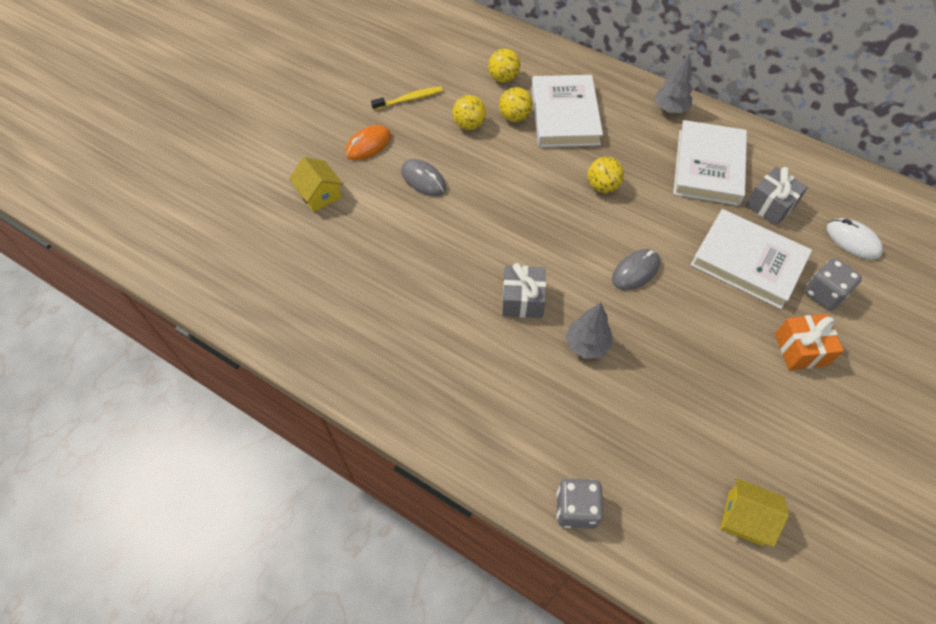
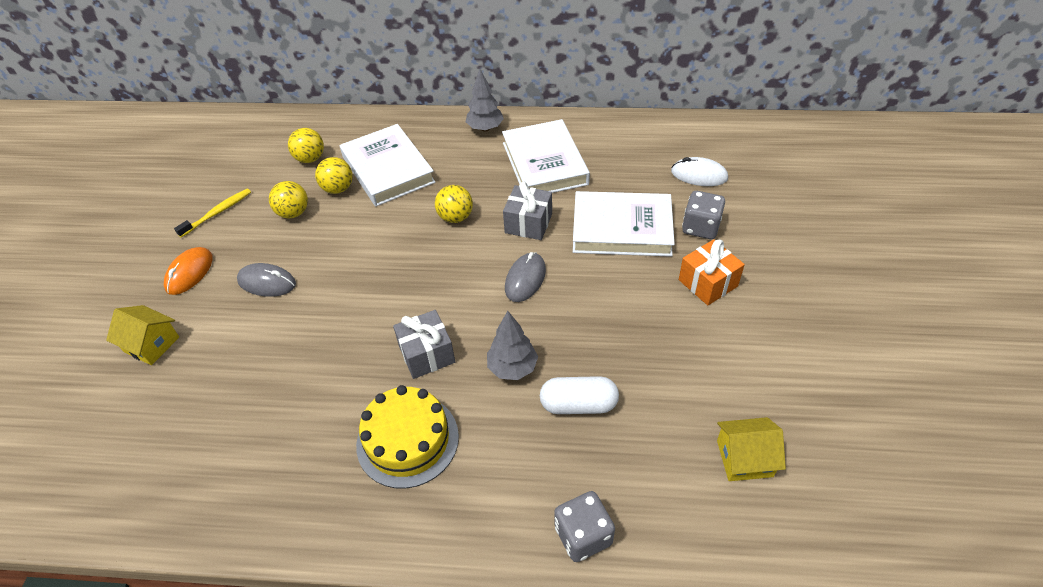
camera: 25 degrees left, 10 degrees down
grey gift [745,167,808,226] -> grey gift moved to [503,182,552,240]
none -> yellow cake [356,385,459,489]
none -> white capsule [540,376,619,414]

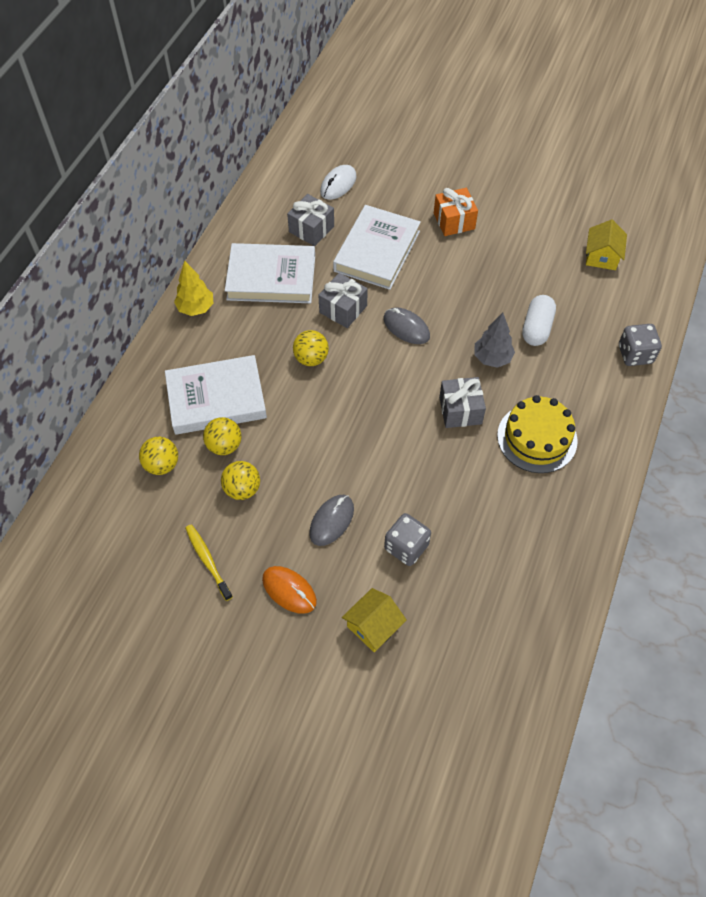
camera: 75 degrees left, 10 degrees up
grey tree [466,68,504,132] -> yellow tree [174,260,213,316]
grey dice [682,191,725,239] -> grey dice moved to [384,513,431,566]
none -> grey gift [287,194,334,246]

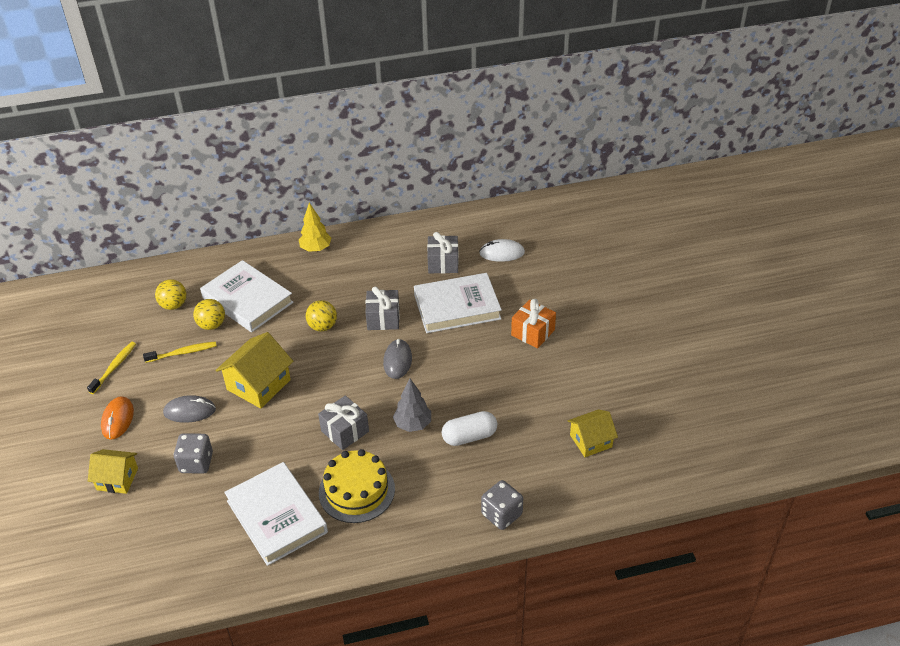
camera: 55 degrees right, 15 degrees down
yellow ball [221,461,260,500] -> yellow toothbrush [143,341,217,363]
white book [225,243,315,303] -> white book moved to [224,462,328,566]
none -> yellow house [215,332,293,409]

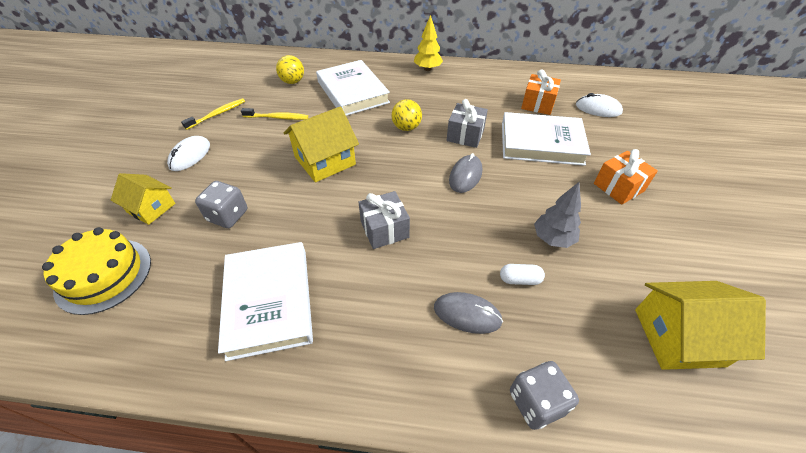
camera: 20 degrees right, 5 degrees up
orange mouse [101,396,134,440] -> white mouse [167,136,210,171]
grey mouse [163,395,216,423] -> grey mouse moved to [434,292,503,334]
yellow ball [193,299,225,330] -> none
yellow cake [319,449,395,523] -> yellow cake moved to [42,227,151,315]
grey tree [393,379,431,432] -> grey tree moved to [534,182,581,248]
grey gift [427,232,459,274] -> orange gift [521,69,561,115]
white capsule [442,411,497,446] -> white capsule [500,264,545,285], size x0.62
yellow house [568,409,618,457] -> yellow house [635,281,766,370], size x1.54

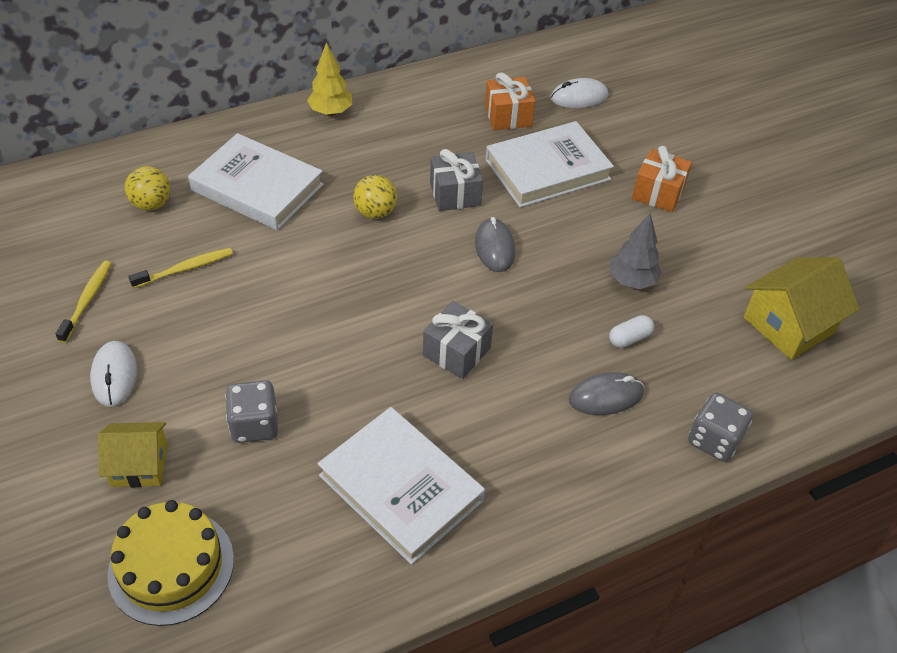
camera: 35 degrees left, 0 degrees up
yellow house [284,106,359,182] -> none

